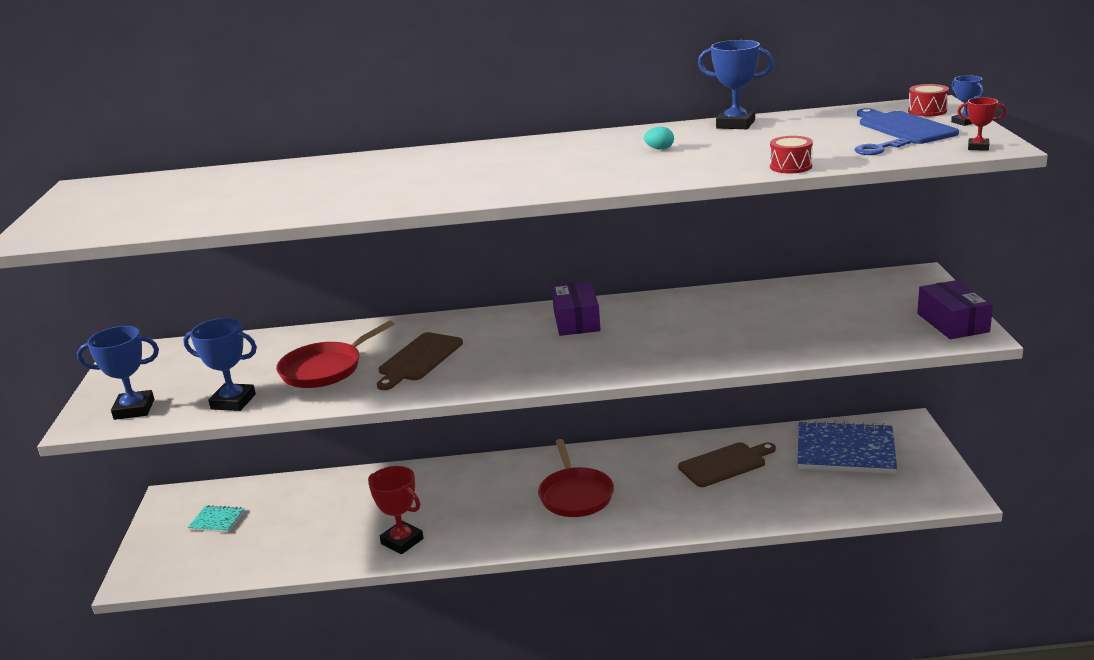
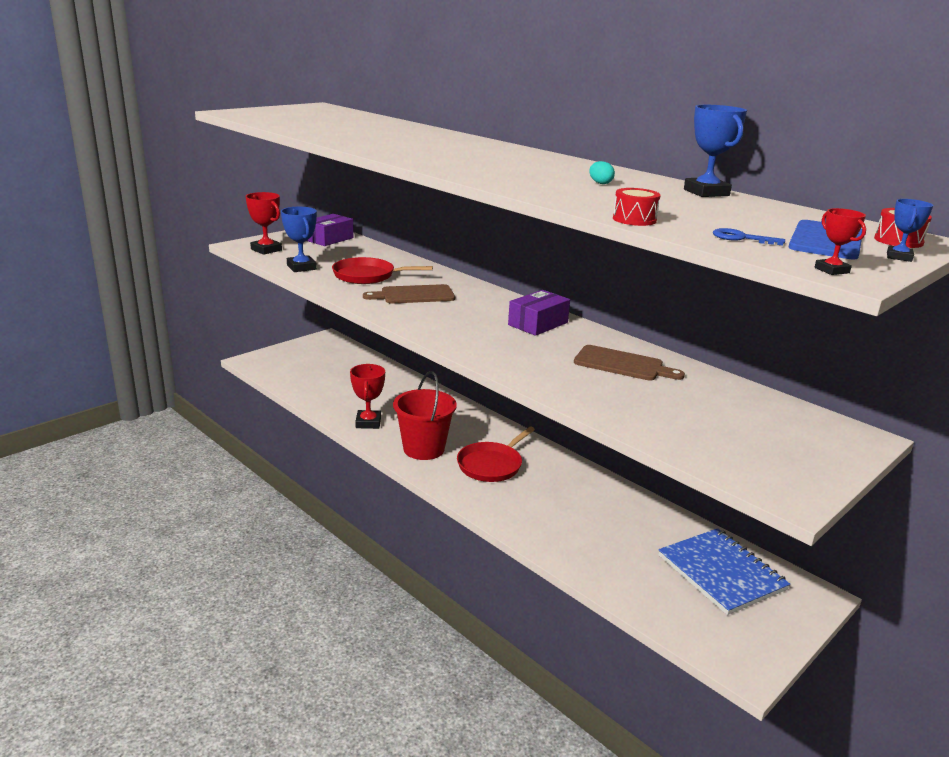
camera: 45 degrees right, 0 degrees up
blue trophy [77,326,159,420] -> red trophy [246,192,282,255]
turquoise notebook [188,505,245,533] -> none
brown cutting board [678,442,776,487] -> brown cutting board moved to [574,345,685,381]
purple box [917,280,993,339] -> purple box moved to [307,214,353,246]
none -> red bucket [393,371,457,460]

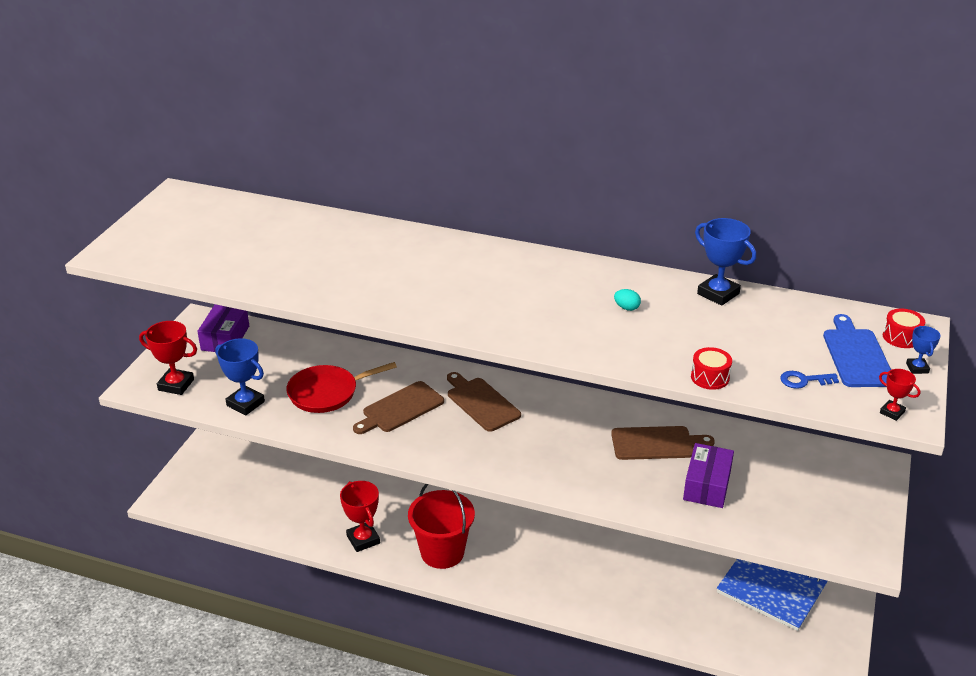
camera: 25 degrees left, 10 degrees up
red pan [457,427,535,482] -> none
purple box [508,290,570,336] -> purple box moved to [683,443,734,508]
none -> brown cutting board [447,372,521,432]

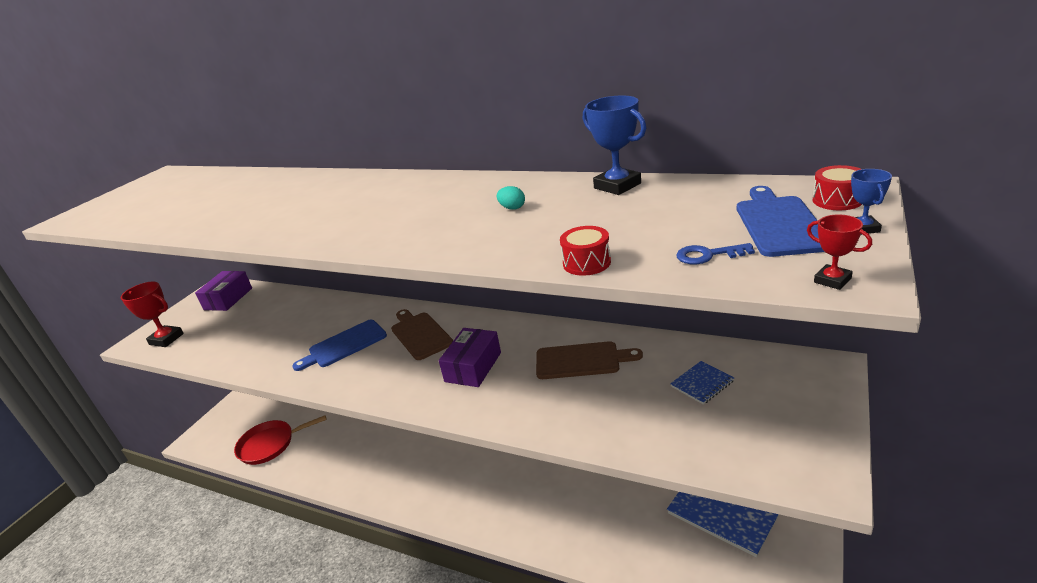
camera: 10 degrees right, 5 degrees down
blue trophy [215,338,265,415] -> none
red pan [286,362,397,413] -> red pan moved to [234,415,326,465]
red trophy [340,481,380,552] -> none
brown cutting board [353,381,444,434] -> blue cutting board [292,320,387,371]
red bucket [408,484,475,569] -> none
purple box [683,443,734,508] -> purple box moved to [439,328,501,387]
none -> blue notebook [670,361,734,405]

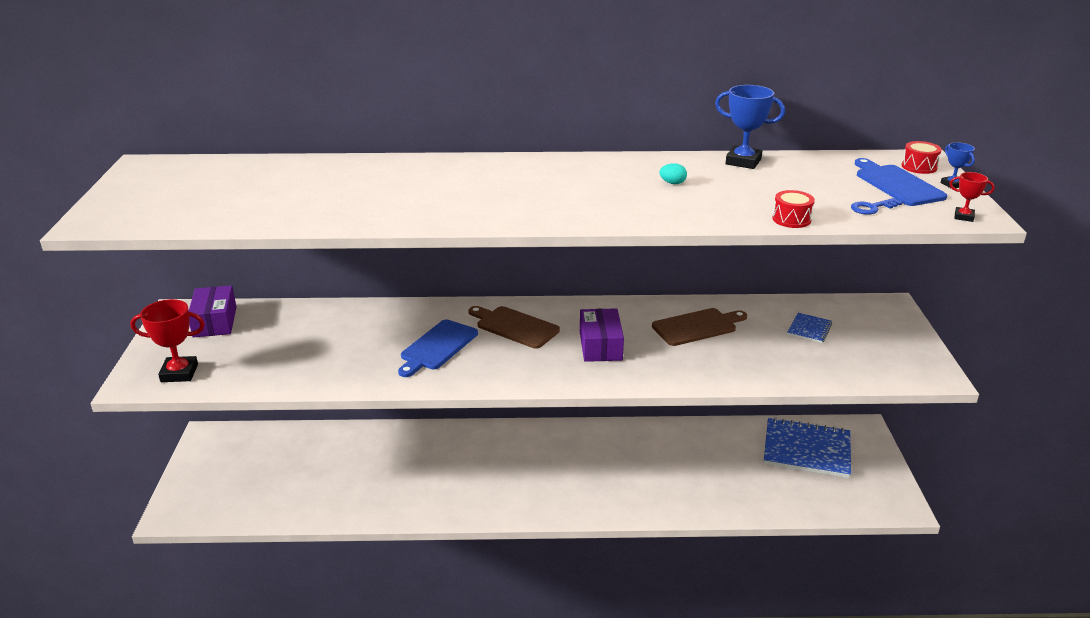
camera: 30 degrees left, 0 degrees up
red pan [234,415,326,465] -> none

